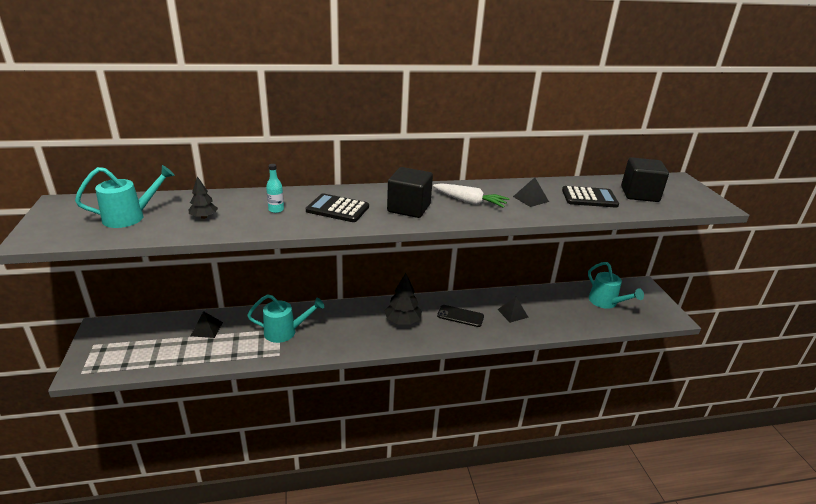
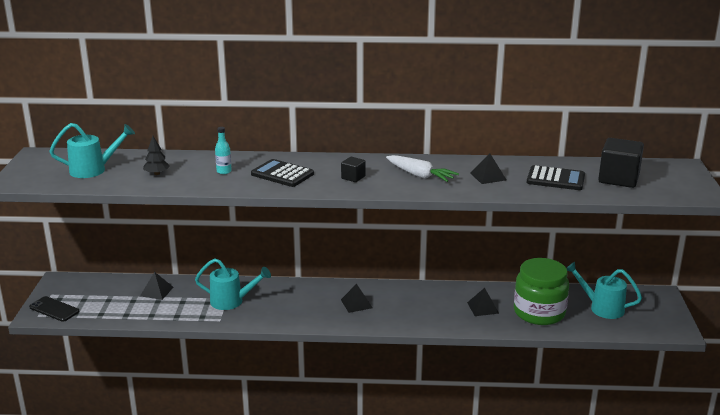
camera: 15 degrees right, 5 degrees down
black tree [385,273,422,325] -> black pyramid [341,284,372,313]
black cube [387,167,433,218] -> black cube [341,157,366,182], size x0.51
black phone [437,305,484,327] -> black phone moved to [29,296,80,322]
turquoise watering can [588,262,644,309] -> turquoise watering can turned 135 degrees clockwise [566,262,642,319]
none -> green jar [514,258,569,325]

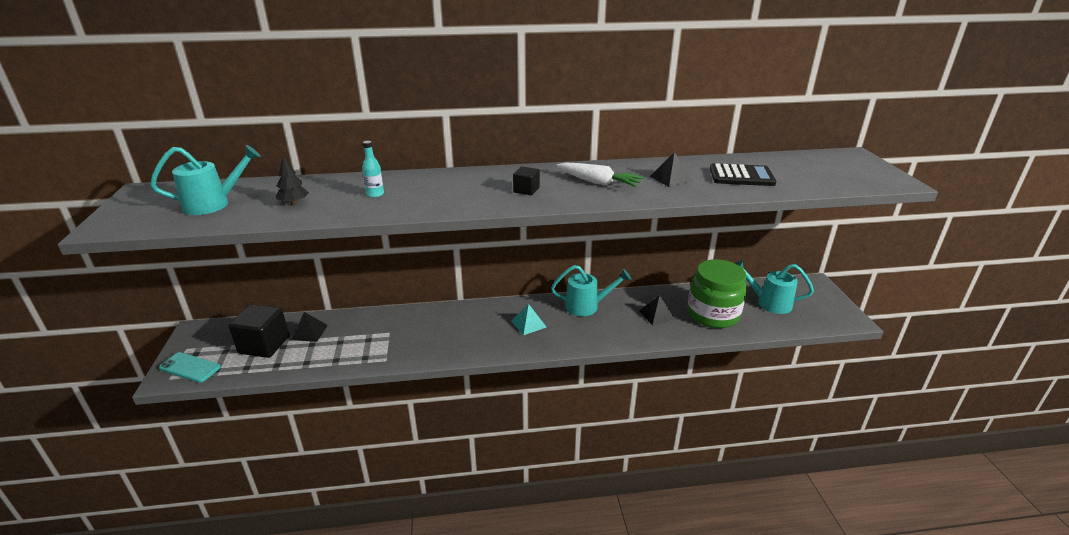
camera: 10 degrees left, 5 degrees up
black phone [29,296,80,322] -> turquoise phone [159,352,220,383]
turquoise watering can [195,259,271,310] -> turquoise watering can moved to [551,265,631,316]
black calculator [251,159,314,187] -> none
black pyramid [341,284,372,313] -> turquoise pyramid [511,304,546,335]
black cube [598,138,644,188] -> black cube moved to [229,304,289,358]

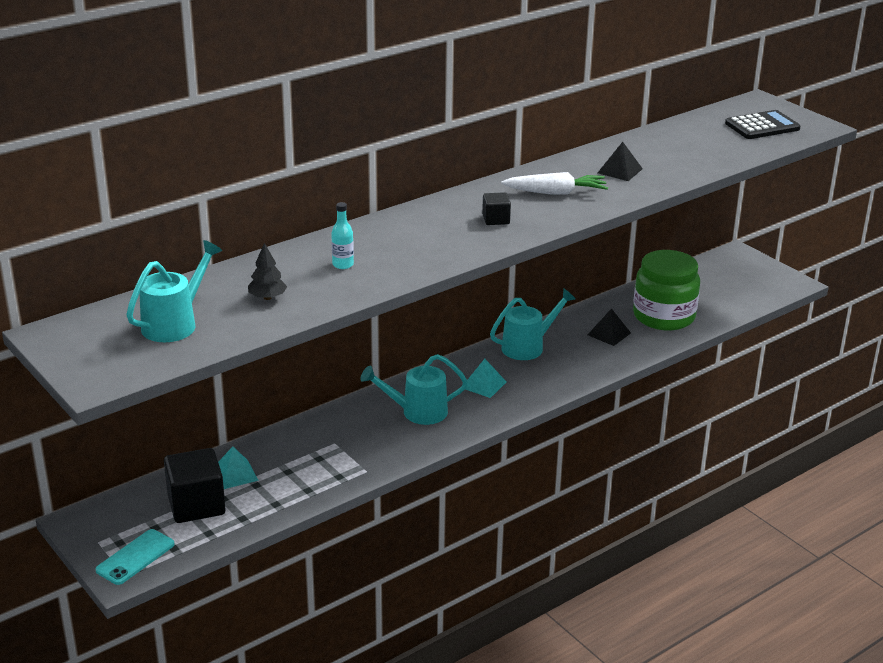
camera: 30 degrees left, 0 degrees up
turquoise phone [159,352,220,383] -> turquoise phone turned 45 degrees counterclockwise [95,529,175,585]
black pyramid [291,312,328,342] -> turquoise pyramid [218,447,259,489]
black calculator [710,163,776,186] -> black calculator moved to [725,110,801,139]
turquoise watering can [736,260,814,314] -> turquoise watering can moved to [360,354,468,425]

